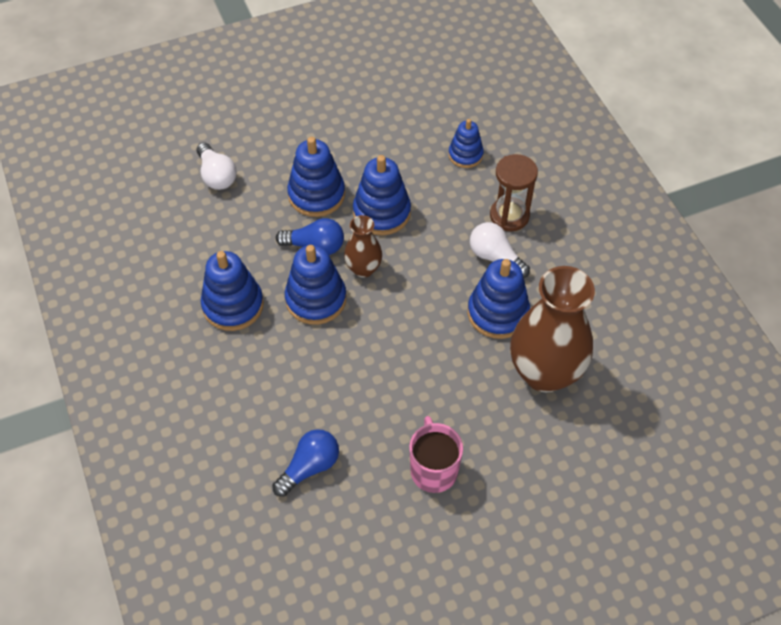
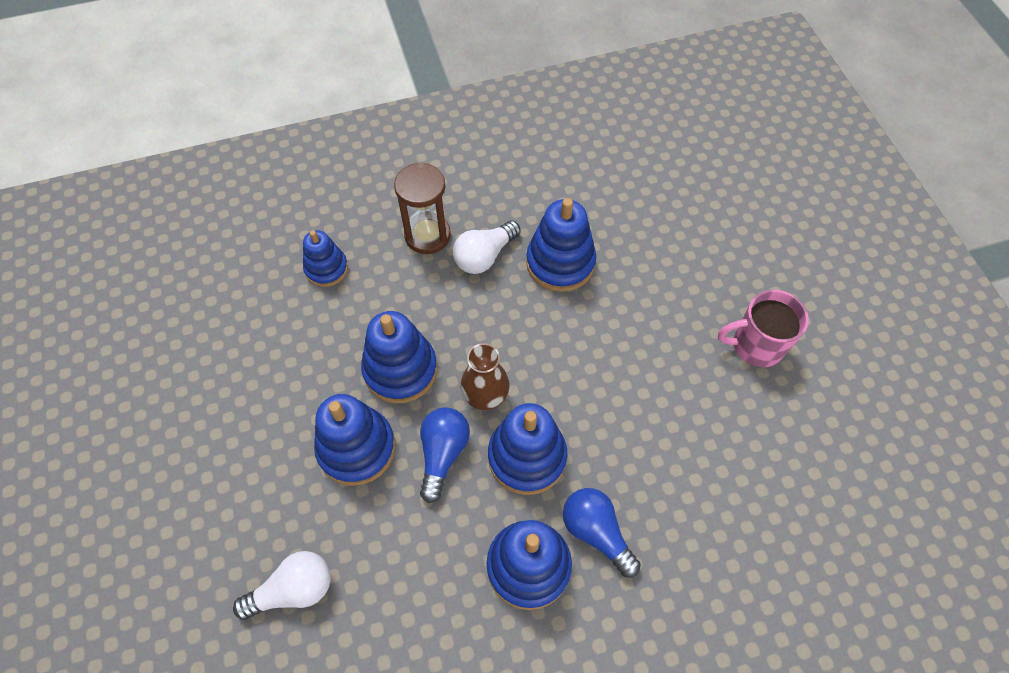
camera: 85 degrees left, 5 degrees up
blue light bulb [272,429,339,497] -> blue light bulb moved to [563,488,641,577]
brown vase [510,266,595,392] -> none

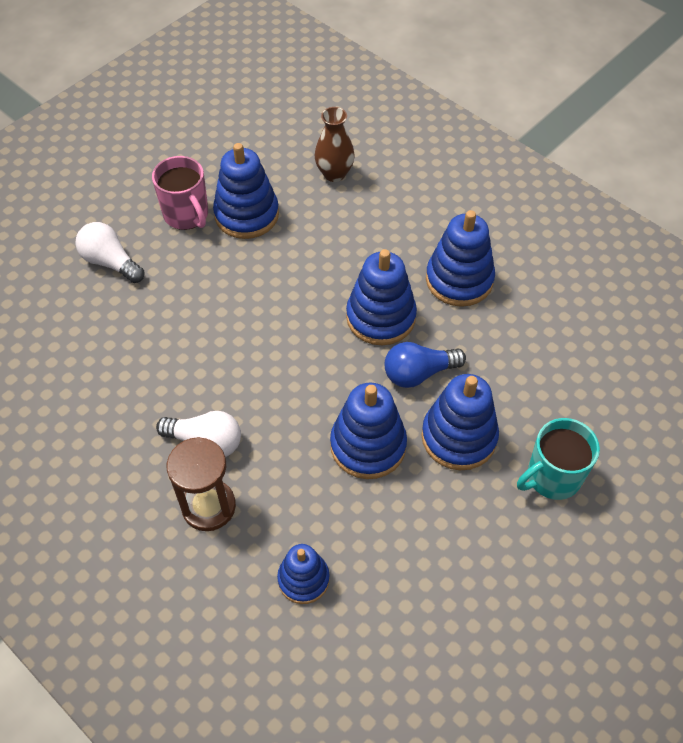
camera: 120 degrees left, 5 degrees down
white light bulb [233,551,331,620] -> white light bulb moved to [75,222,145,283]
brown vase [461,343,509,410] -> brown vase moved to [315,107,355,182]
blue stacking toy [526,198,596,292] -> blue stacking toy moved to [213,143,279,239]
blue light bulb [563,488,641,577] -> none
none -> turquoise mug [517,418,600,500]

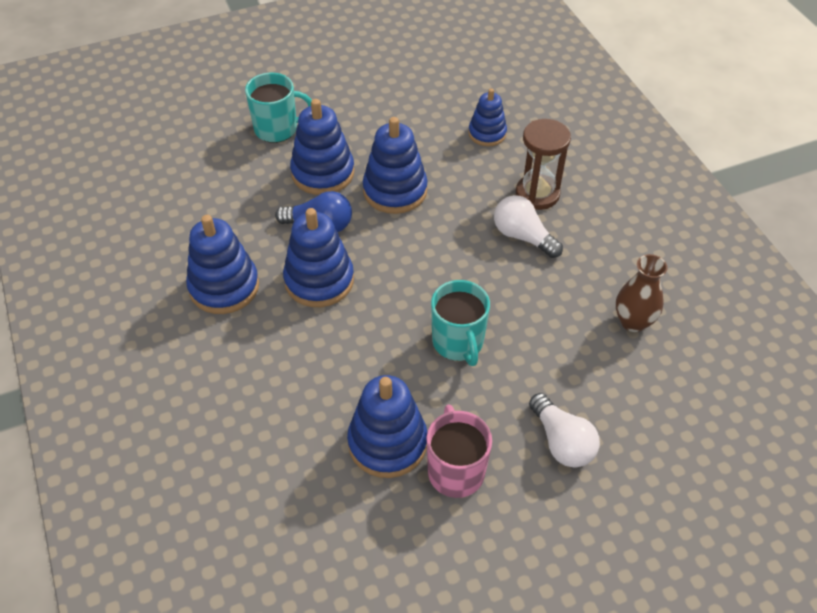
camera: 155 degrees left, 5 degrees down
brown vase [315,107,355,182] -> brown vase moved to [616,254,668,332]
none -> turquoise mug [431,280,490,366]

